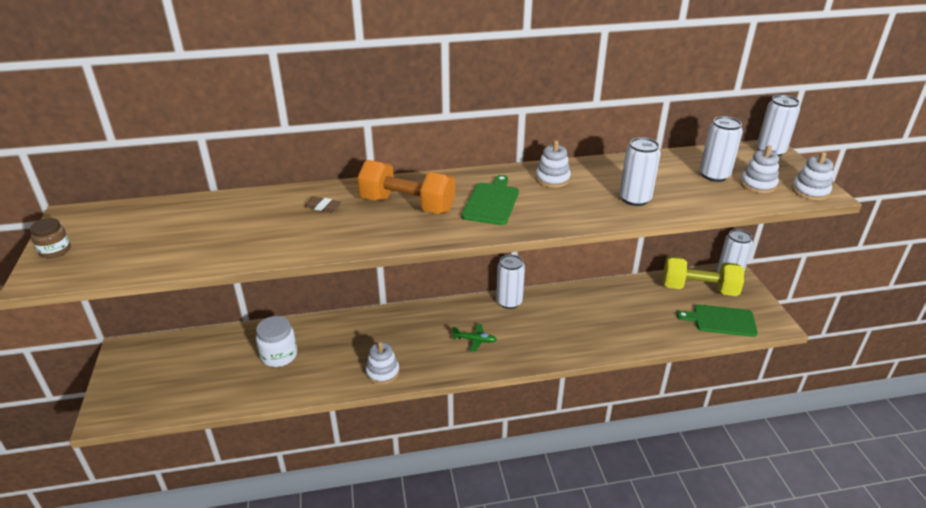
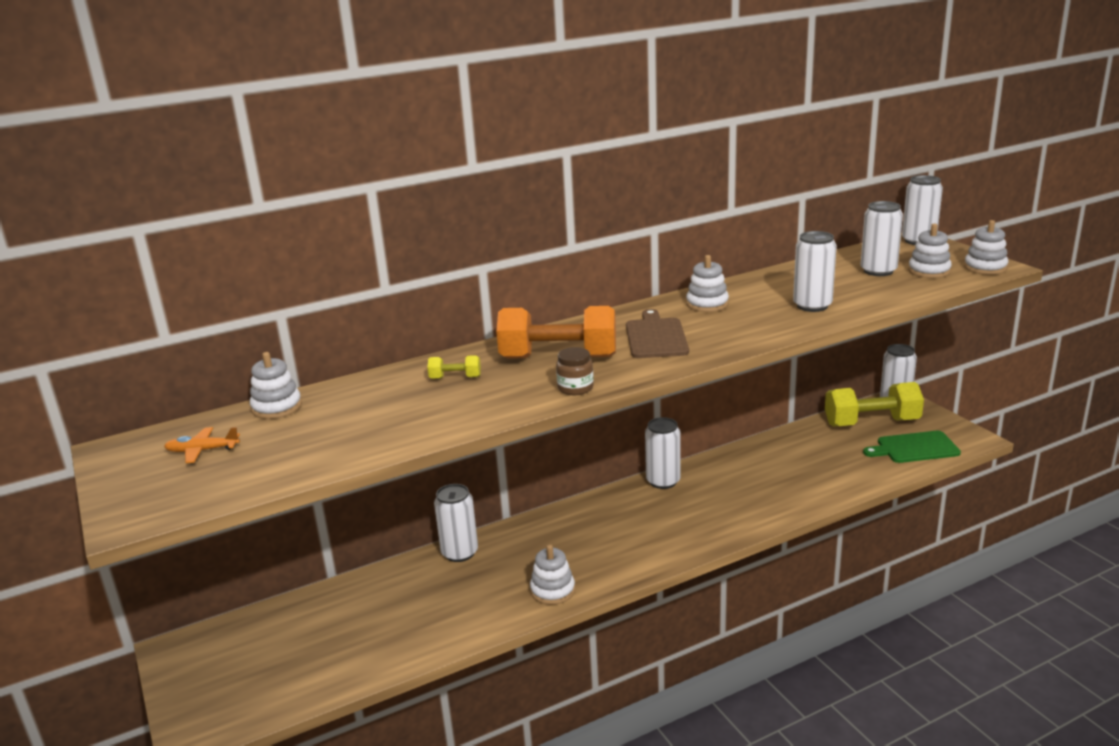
camera: 15 degrees left, 10 degrees down
brown jar [30,218,71,258] -> brown jar moved to [556,347,594,395]
white jar [256,316,297,367] -> none
brown eraser [305,197,341,213] -> yellow dumbbell [427,355,481,379]
green plane [452,324,497,352] -> none
green cutting board [461,175,519,225] -> brown cutting board [626,309,689,358]
none -> orange plane [164,427,240,463]
none -> white stacking toy [250,352,302,419]
none -> white can [434,484,478,562]

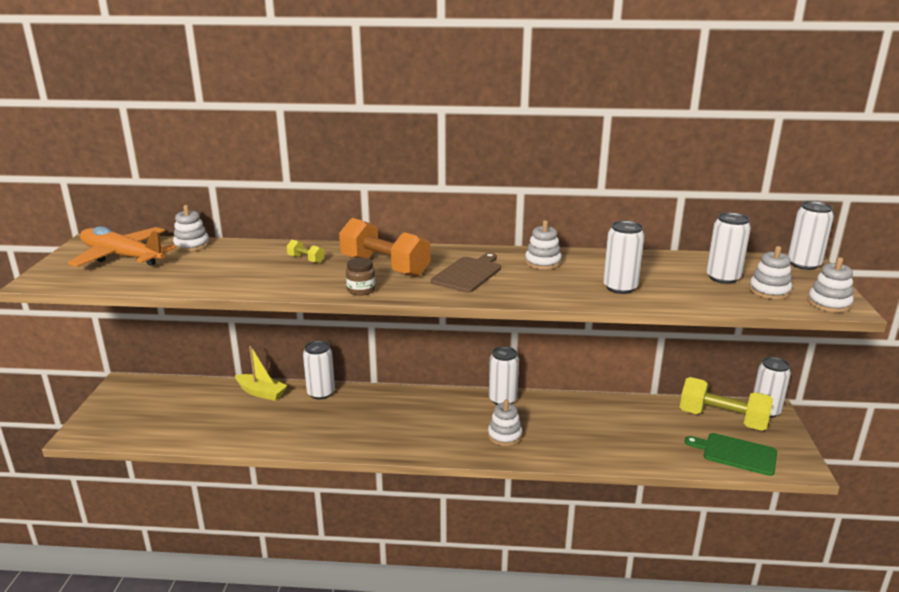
camera: 30 degrees right, 0 degrees up
orange plane [164,427,240,463] -> orange plane [68,226,176,267], size x2.33
white stacking toy [530,544,575,605] -> white stacking toy moved to [488,400,522,446]
none -> yellow boat [235,346,287,401]

